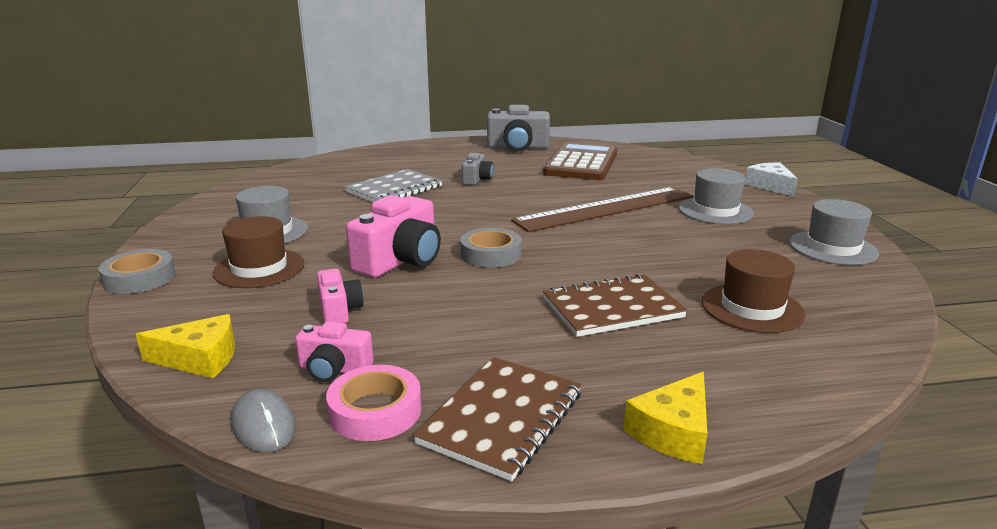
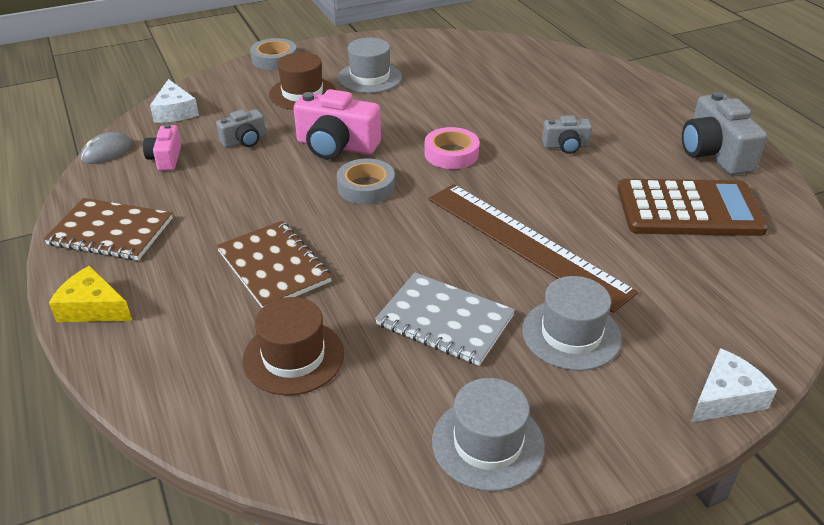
camera: 75 degrees right, 15 degrees up
yellow cheese [136,314,235,379] -> white cheese [150,79,199,123]
pink camera [317,269,364,323] -> grey camera [216,109,266,148]
pink tape [326,365,421,441] -> pink tape moved to [424,127,479,169]
grey notebook [345,169,442,202] -> grey notebook moved to [375,272,515,366]

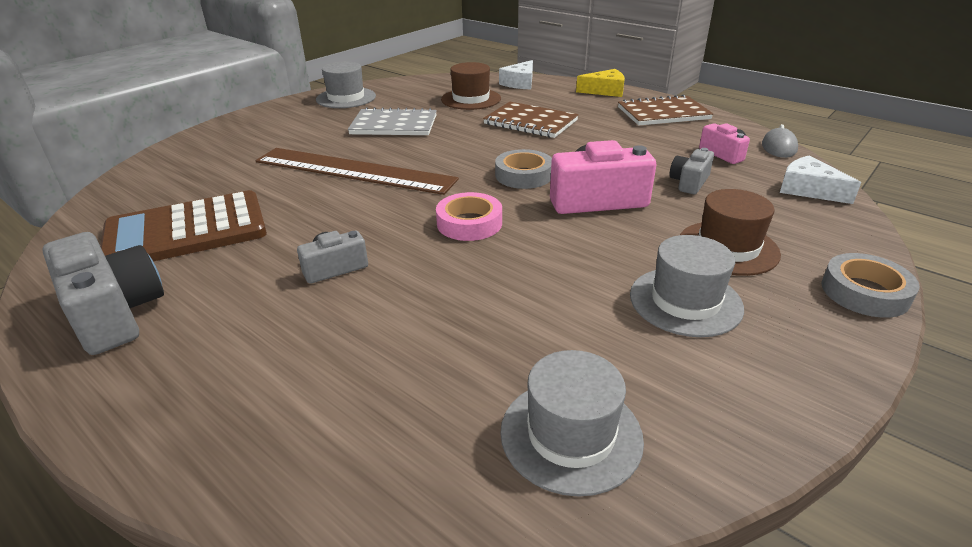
camera: 155 degrees right, 5 degrees down
grey hat [522,276,622,371] -> grey hat moved to [500,350,644,497]
white cheese [690,348,777,423] -> white cheese moved to [499,60,533,89]

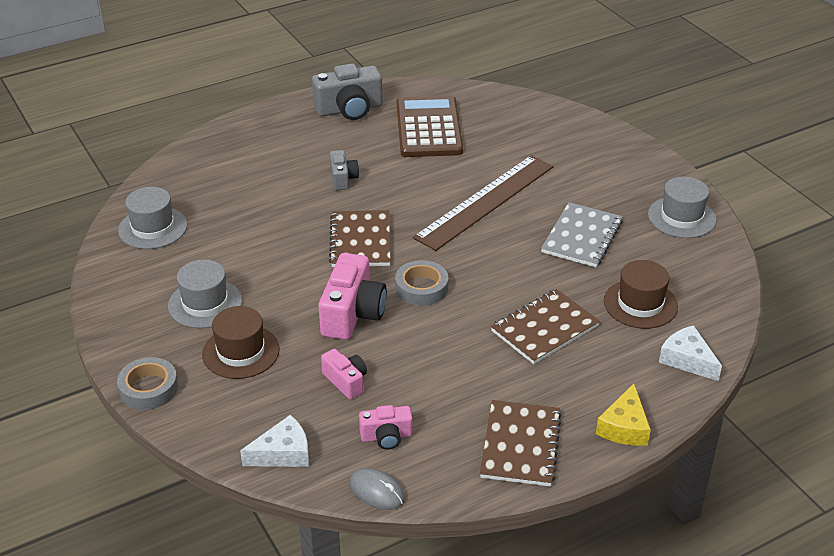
camera: 110 degrees right, 5 degrees up
pink tape [436,192,502,241] -> brown notebook [329,210,391,267]
grey camera [669,148,714,194] -> pink camera [321,349,367,399]

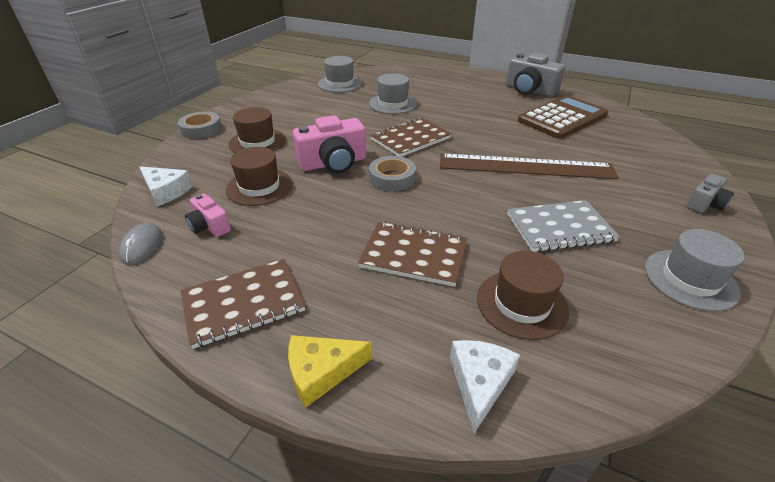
camera: 55 degrees right, 0 degrees up
grey hat [168,260,242,328] -> grey hat moved to [369,73,417,114]
pink camera [321,349,367,399] -> brown hat [226,147,293,206]
grey camera [330,150,359,190] -> grey camera moved to [686,174,734,213]

